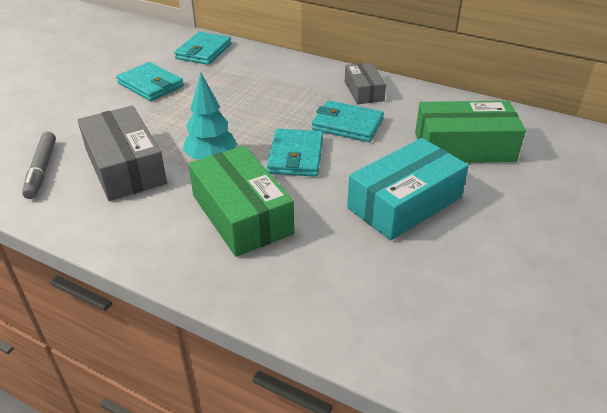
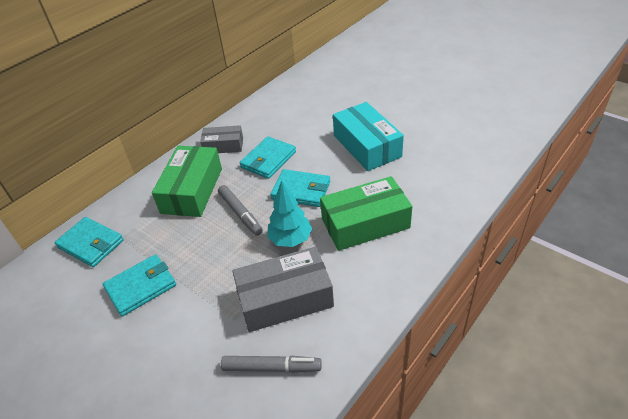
camera: 75 degrees left, 5 degrees up
green box [415,101,526,163] -> green box moved to [152,146,222,217]
none -> grey marker [218,185,263,236]

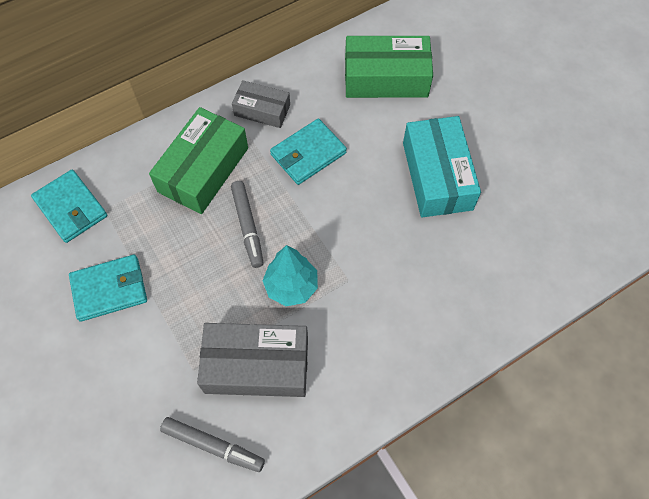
camera: 15 degrees right, 20 degrees up
turquoise wallet [270,169,330,207] -> none
green box [320,176,412,251] -> green box moved to [345,36,433,98]

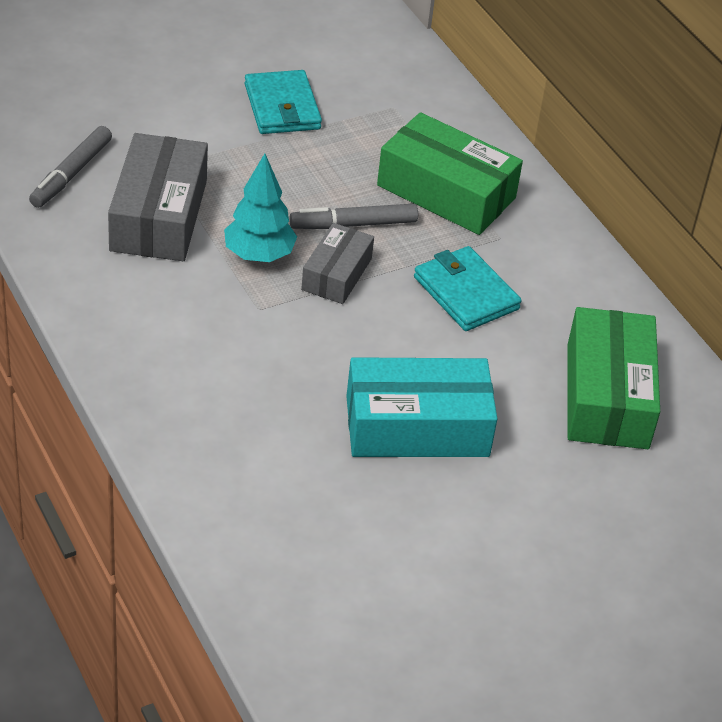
camera: 90 degrees right, 20 degrees down
turquoise wallet [31,170,107,243] -> none
grey box [232,80,290,128] -> grey box moved to [301,223,374,304]

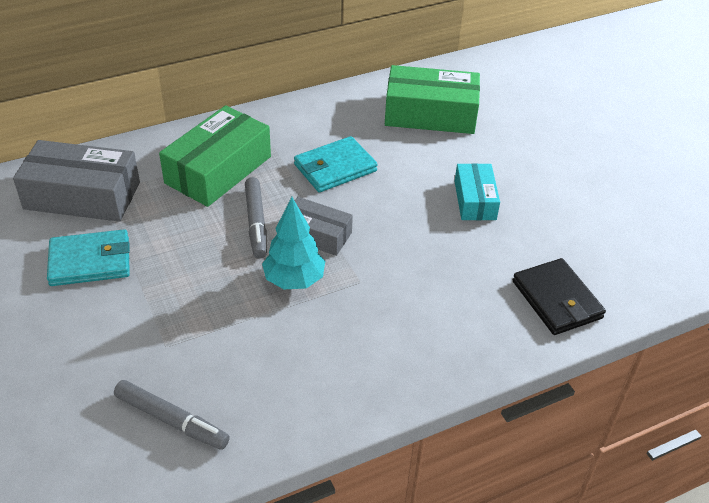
camera: 85 degrees left, 0 degrees up
grey box [108,133,208,261] -> grey box moved to [13,140,140,222]
turquoise box [346,357,497,457] -> turquoise box [455,163,500,220], size x0.59
none -> black wallet [513,258,606,335]

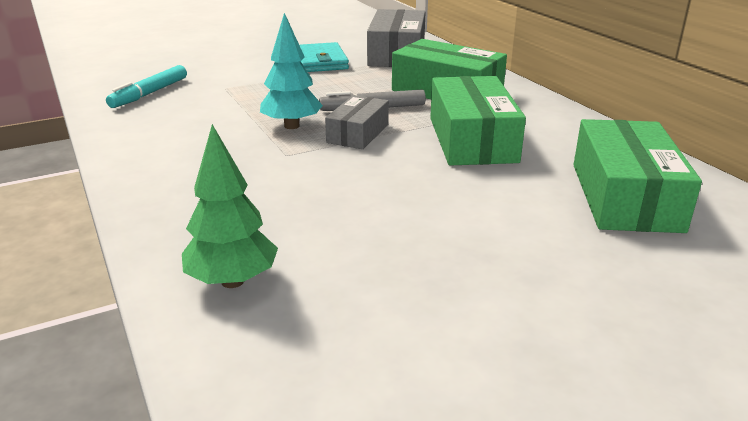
camera: 90 degrees right, 15 degrees down
grey marker [114,380,230,450] -> turquoise marker [106,65,187,108]
turquoise wallet [294,136,378,192] -> green box [430,76,526,166]
turquoise box [455,163,500,220] -> none
black wallet [513,258,606,335] -> green tree [182,124,278,288]

